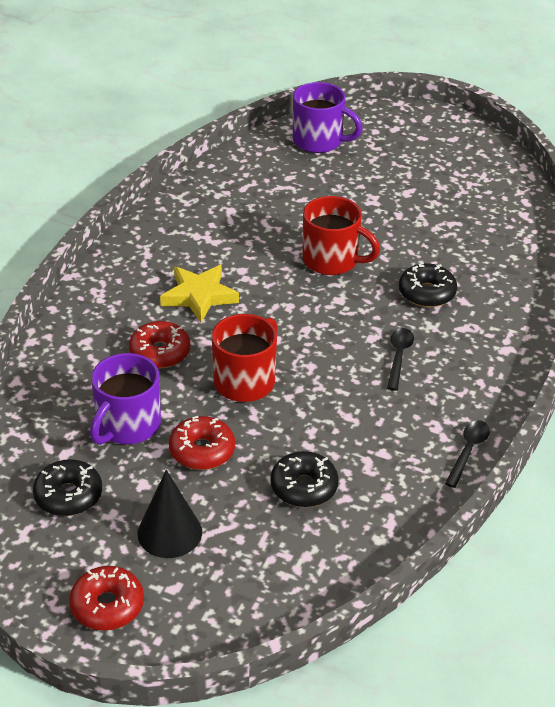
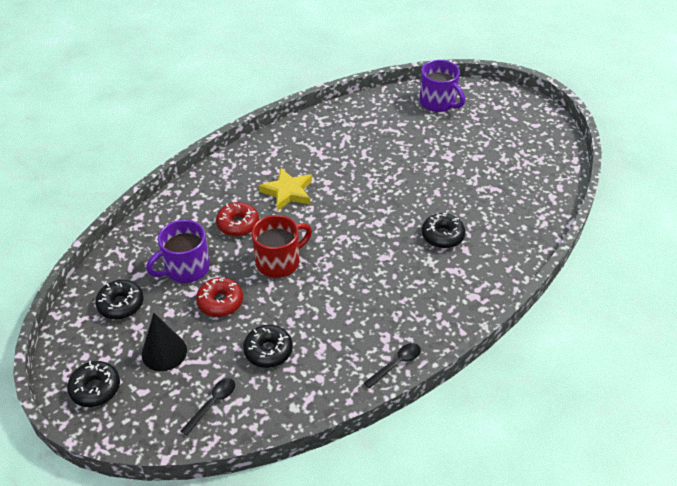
camera: 25 degrees right, 5 degrees up
red donut [69,566,144,630] -> black donut [67,361,120,407]
red mug [302,196,380,275] -> none
black spoon [387,328,414,391] -> black spoon moved to [181,378,235,436]

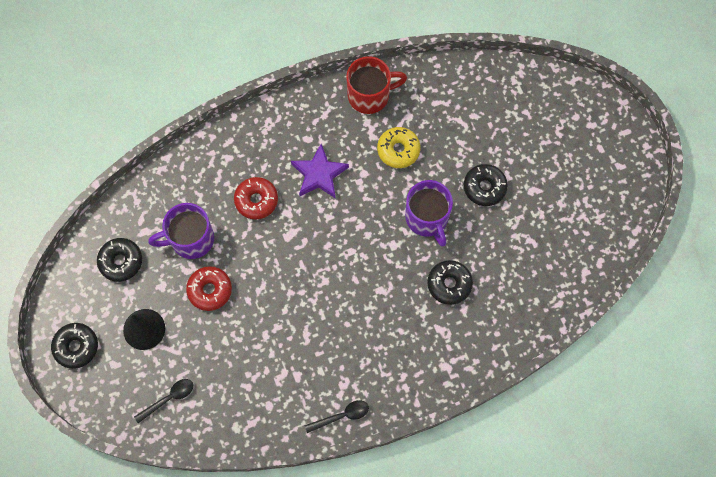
camera: 20 degrees right, 25 degrees up
black donut [243,325,293,368] -> black donut moved to [464,164,508,206]
red mug [251,215,312,278] -> red mug moved to [346,56,407,114]
yellow star [259,168,312,211] -> purple star [291,144,349,199]
purple mug [419,60,465,112] -> purple mug moved to [405,180,453,247]
none -> yellow donut [377,127,421,168]

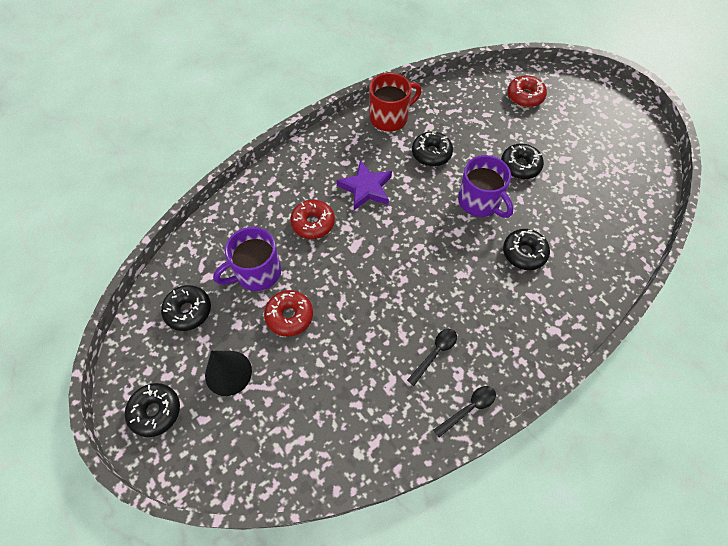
camera: 15 degrees left, 10 degrees down
black spoon [134,379,193,423] -> black spoon moved to [407,329,457,386]
yellow donut [377,127,421,168] -> black donut [412,131,453,166]
none -> red donut [508,75,547,107]

